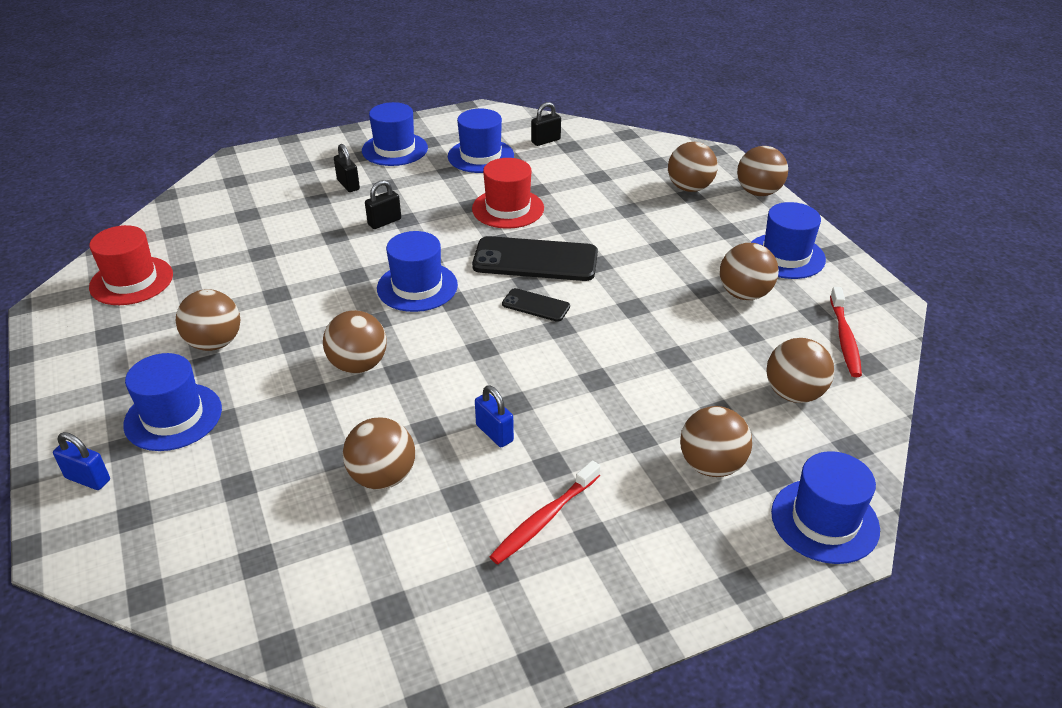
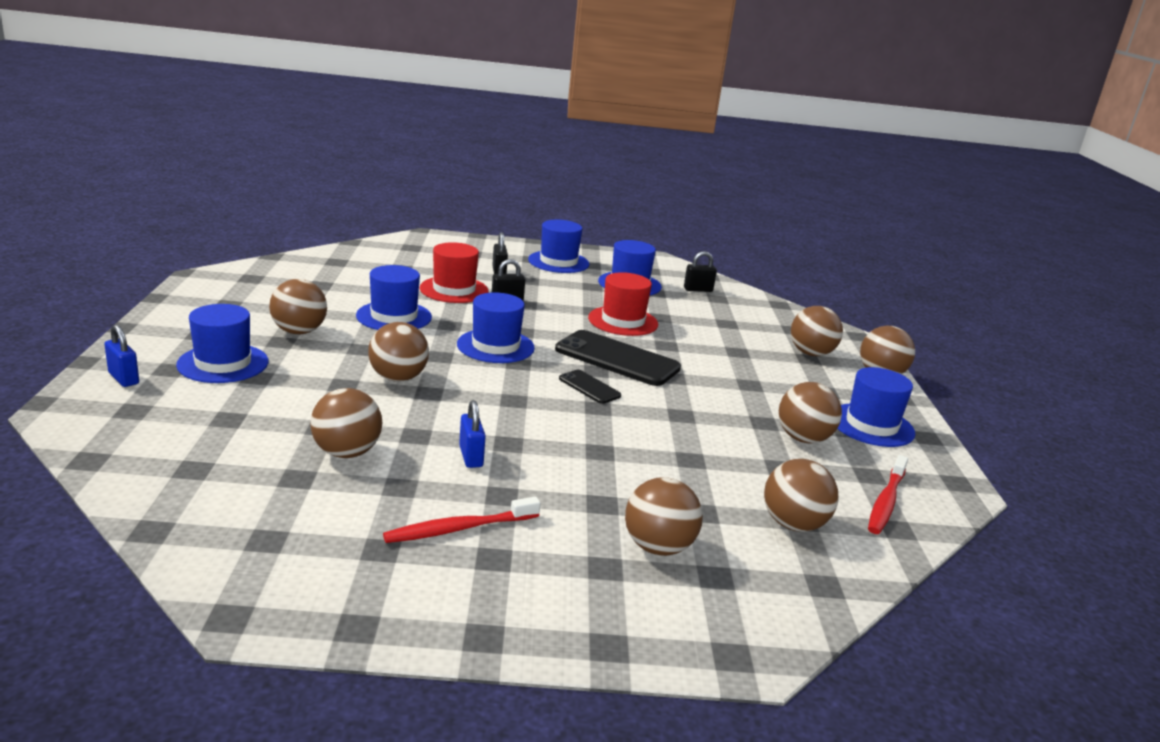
camera: 20 degrees right, 15 degrees down
red hat [89,225,173,305] -> red hat moved to [420,242,489,303]
blue hat [771,451,880,564] -> blue hat moved to [356,265,432,330]

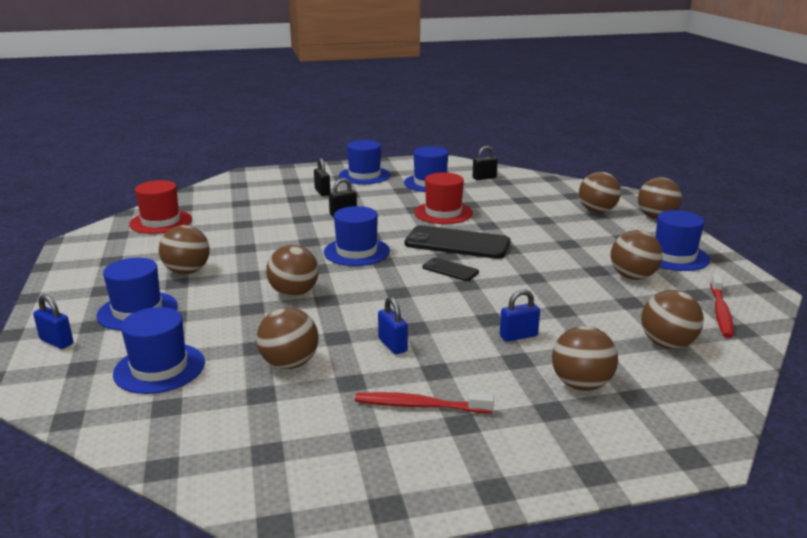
camera: 10 degrees left, 0 degrees up
blue hat [356,265,432,330] -> blue hat moved to [113,307,205,394]
red toothbrush [383,497,541,543] -> red toothbrush turned 45 degrees clockwise [355,392,494,413]
red hat [420,242,489,303] -> red hat moved to [129,180,192,234]
none -> blue padlock [500,289,540,342]

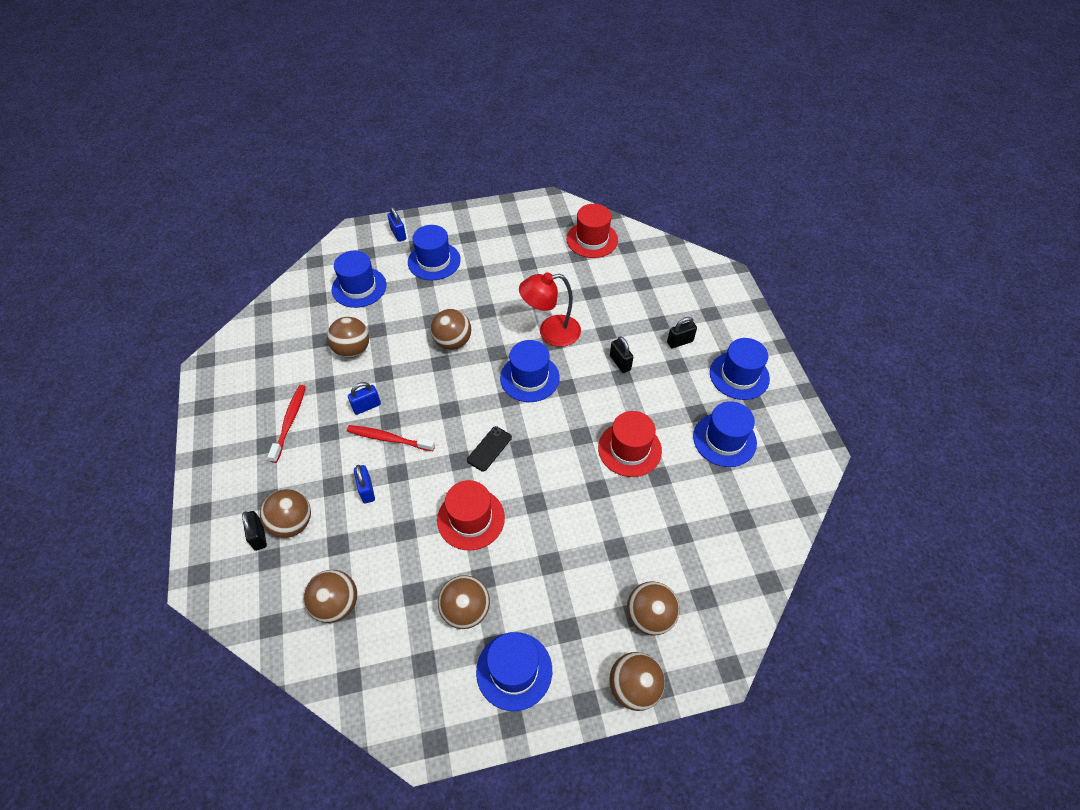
camera: 90 degrees right, 30 degrees up
blue padlock [33,294,73,349] -> blue padlock turned 60 degrees counterclockwise [387,207,406,242]
brown ball [159,225,210,274] -> none
black phone [405,225,511,259] -> none
black padlock [473,146,498,180] -> black padlock moved to [242,511,267,551]
red toothbrush [710,274,734,338] -> red toothbrush moved to [347,425,435,451]
none -> red hat [437,480,505,550]
none -> red lamp [519,272,581,347]

